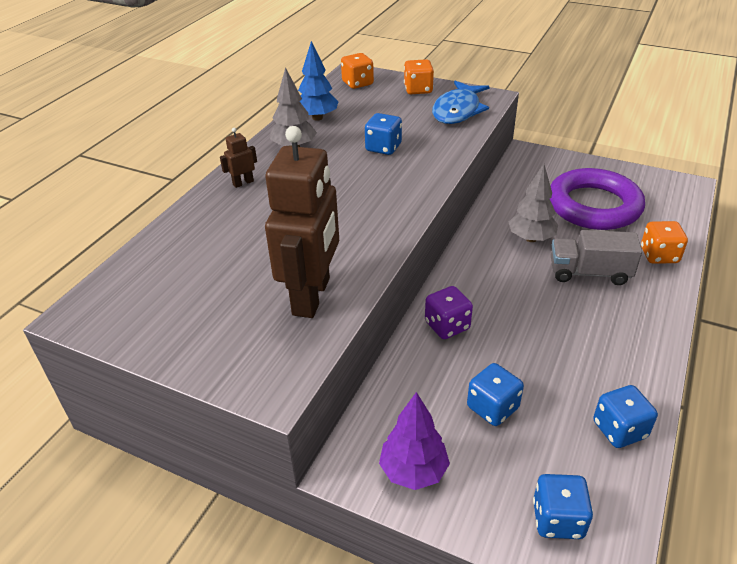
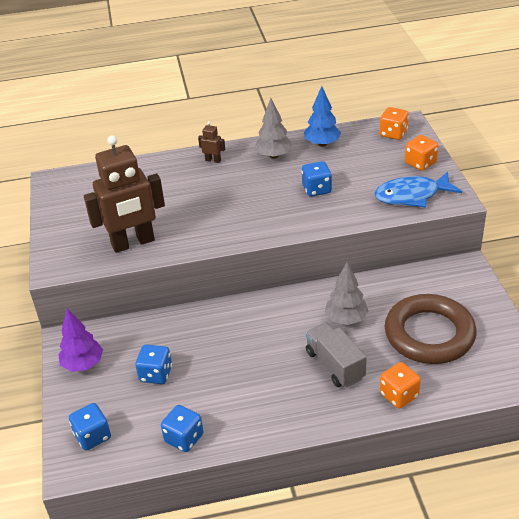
camera: 55 degrees right, 0 degrees up
purple dice [425,286,473,339] -> none
purple ring [550,168,645,230] -> brown ring [385,294,477,364]

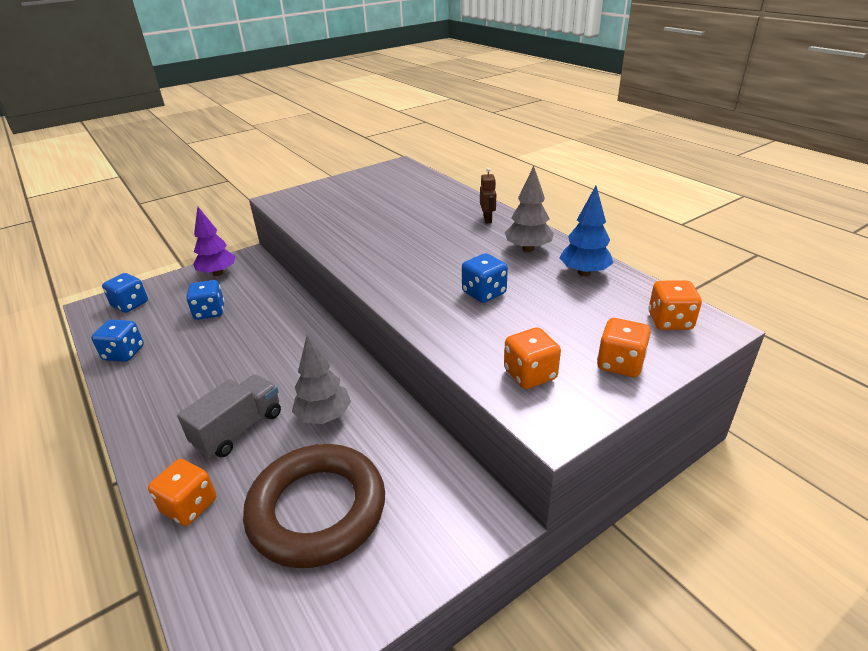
camera: 65 degrees right, 5 degrees down
brown robot [84,135,165,253] -> none
blue fish [375,172,462,207] -> orange dice [504,327,561,389]

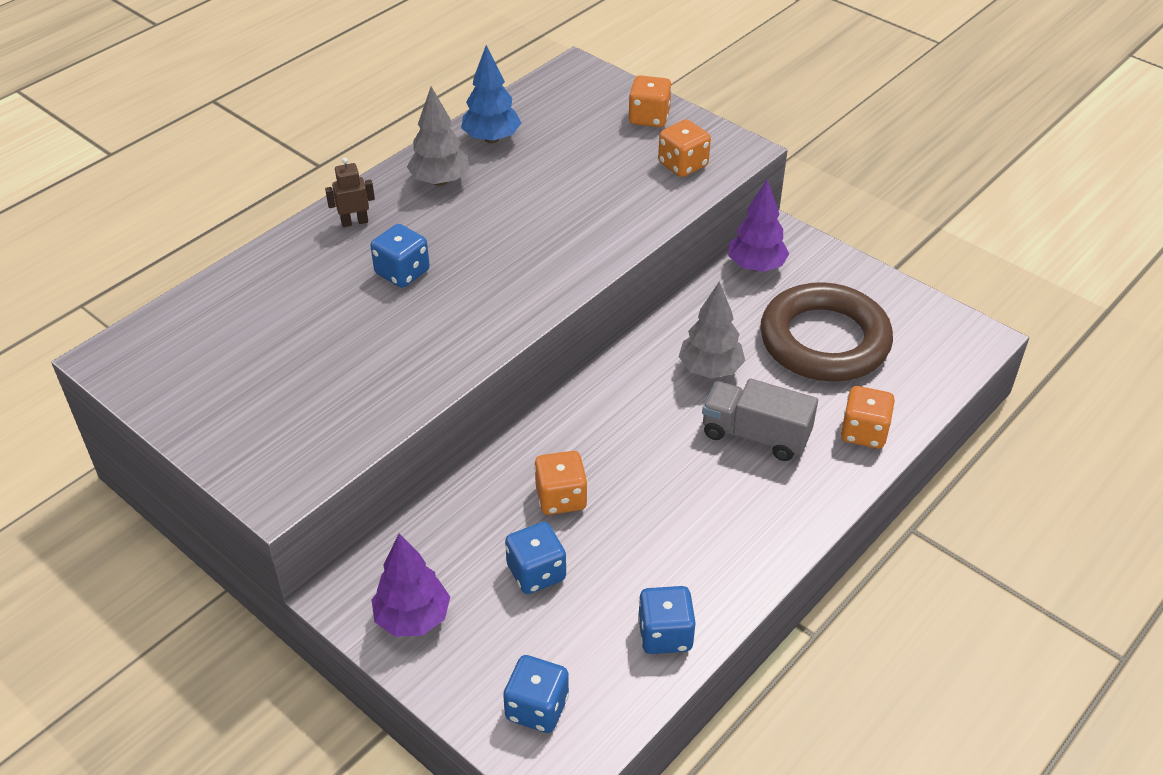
camera: 105 degrees left, 10 degrees up
blue dice [462,253,508,303] -> blue dice moved to [371,224,430,288]
orange dice [649,280,702,330] -> orange dice moved to [534,451,588,515]
none -> purple tree [728,179,789,272]

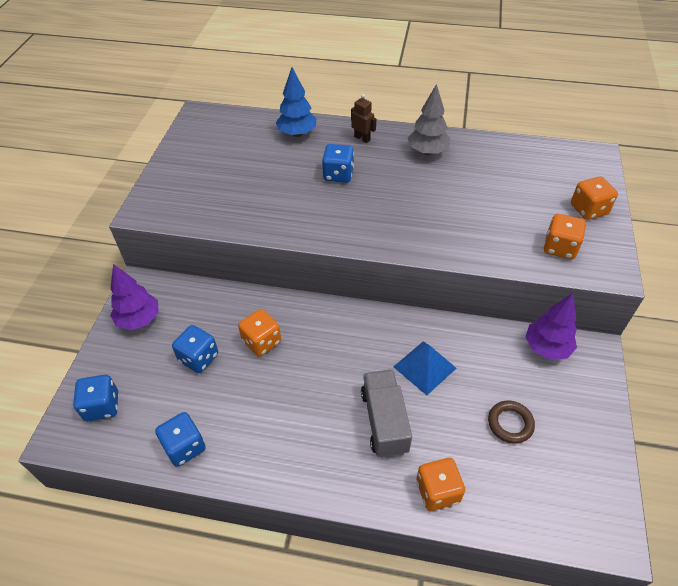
camera: 60 degrees right, 5 degrees up
blue tree [461,45,521,143] -> blue tree moved to [276,67,316,137]
grey tree [679,282,745,379] -> blue pyramid [394,341,456,395]
brown ring [760,282,893,382] -> brown ring [488,401,535,444], size x0.42

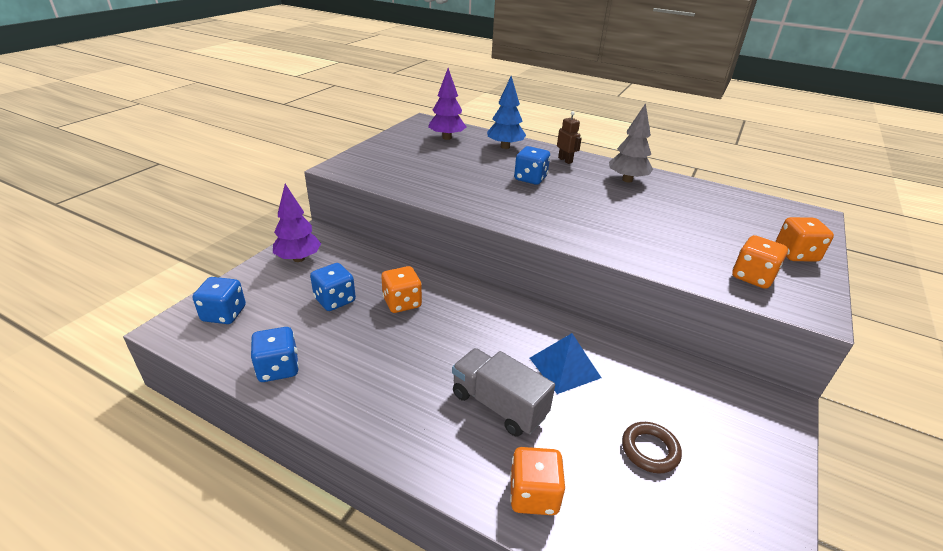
camera: 15 degrees right, 15 degrees down
grey truck [361,370,412,458] -> grey truck turned 60 degrees counterclockwise [452,348,555,437]
purple tree [525,293,577,360] -> purple tree moved to [428,68,466,140]

